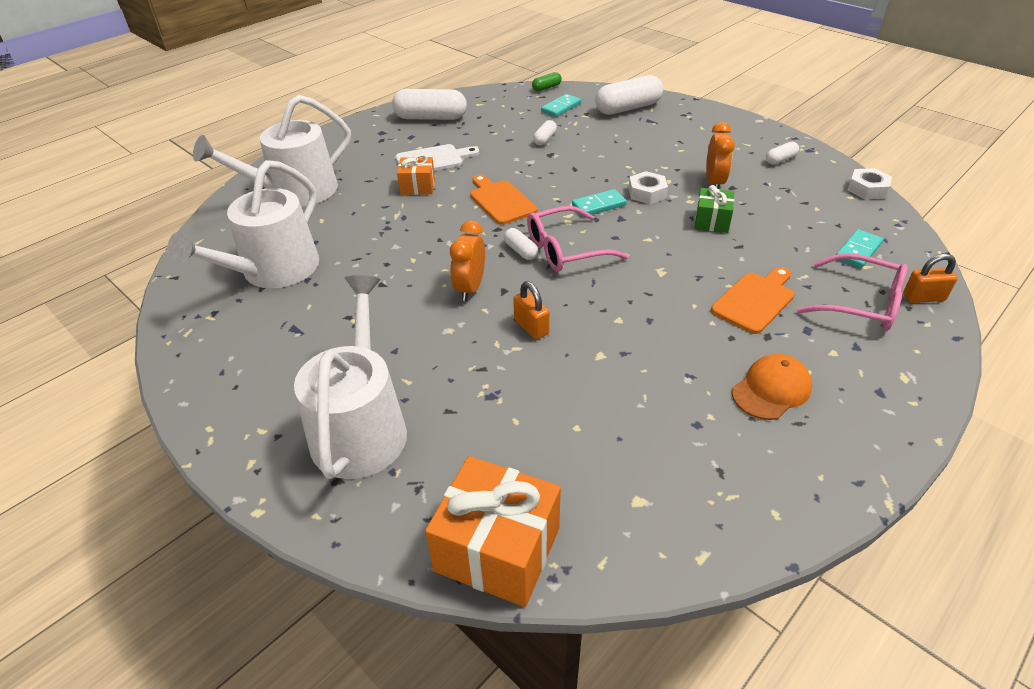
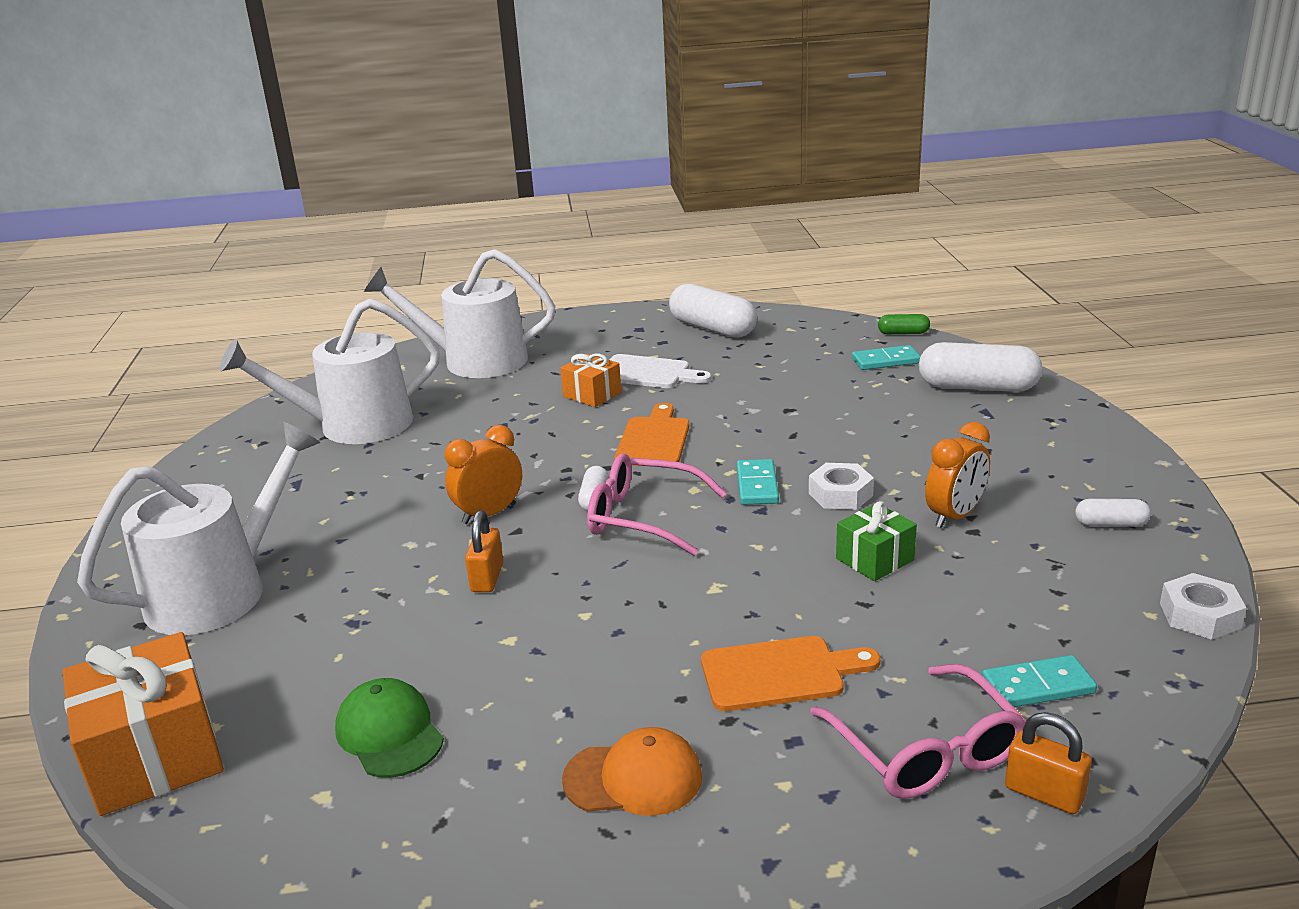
camera: 40 degrees right, 15 degrees down
white capsule [533,120,557,145] -> none
turquoise domino [572,189,627,217] -> turquoise domino turned 75 degrees clockwise [737,459,779,505]
none -> green cap [335,678,444,778]

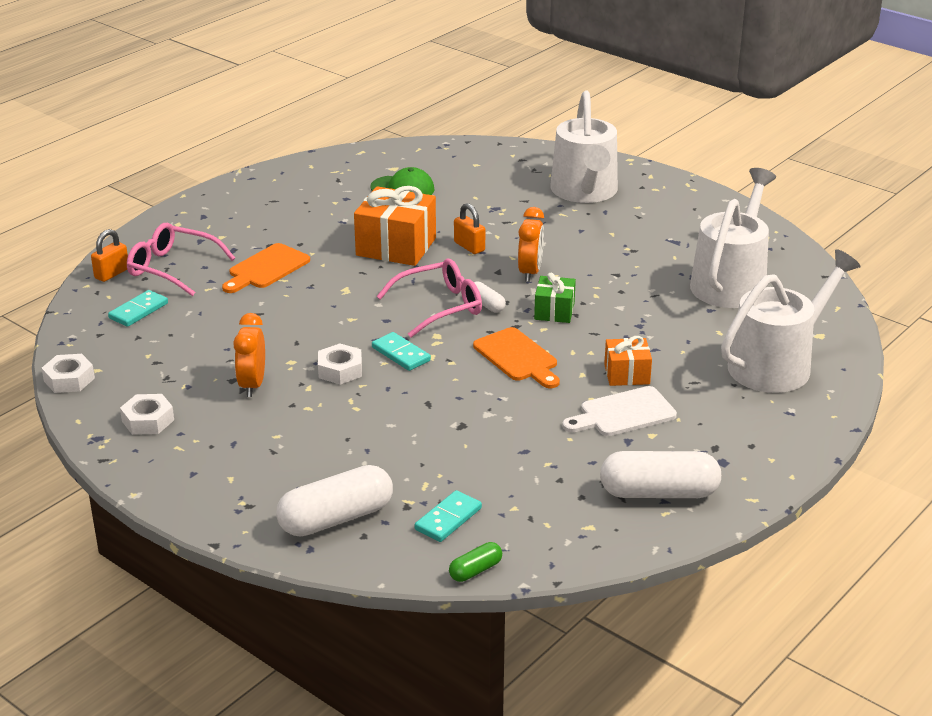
camera: 135 degrees right, 5 degrees up
orange gift [62,632,224,816] -> orange gift moved to [354,186,436,266]
orange cap [562,727,702,816] -> none
green gift [836,501,917,581] -> green gift moved to [534,273,576,323]
orange padlock [1005,712,1092,814] -> orange padlock turned 45 degrees counterclockwise [91,229,128,282]
white capsule [1075,499,1151,527] -> white nut [120,394,174,435]

